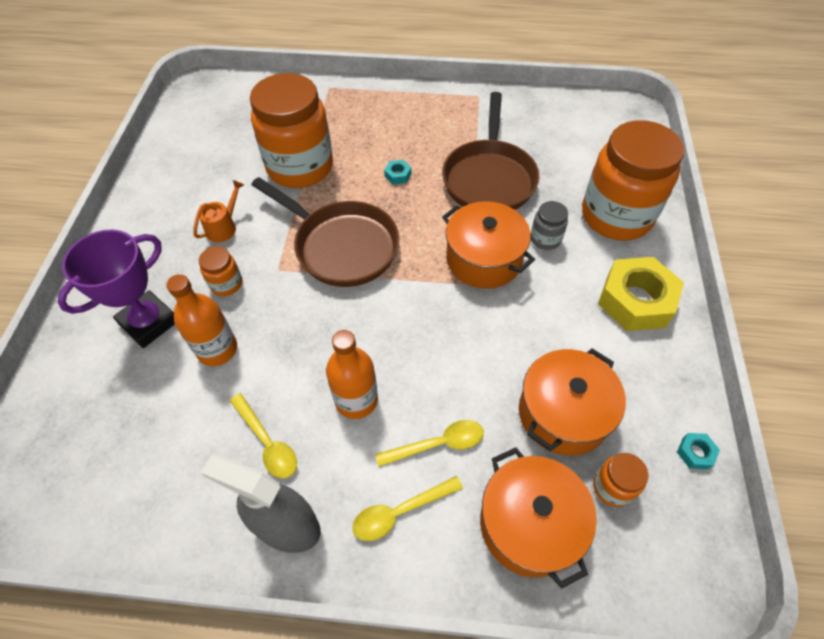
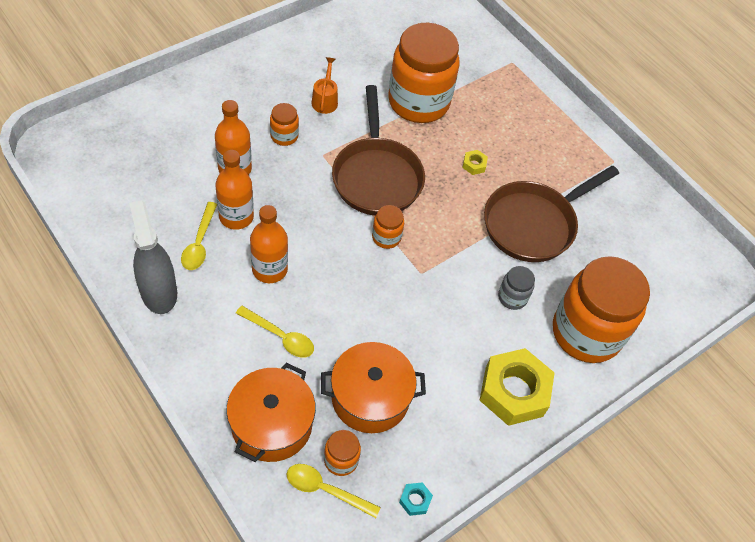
camera: 40 degrees right, 0 degrees up
purple trophy [57,229,175,348] -> none
orange watering can [193,180,244,242] -> orange watering can turned 75 degrees counterclockwise [312,57,338,114]
yellow spoon [352,476,463,541] -> yellow spoon moved to [287,464,381,518]
turquoise nut [384,160,411,184] -> yellow nut [462,150,488,175]
orange pot [442,201,535,289] -> none
none -> orange bottle [215,150,254,230]
none -> orange jar [372,205,404,249]

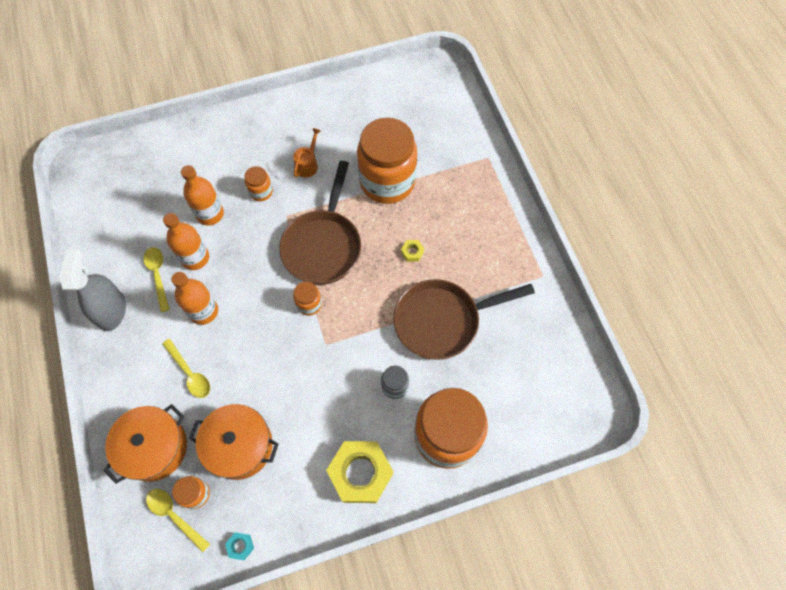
camera: 25 degrees right, 10 degrees up
yellow spoon [181,202,217,270] -> yellow spoon turned 135 degrees clockwise [144,247,170,312]

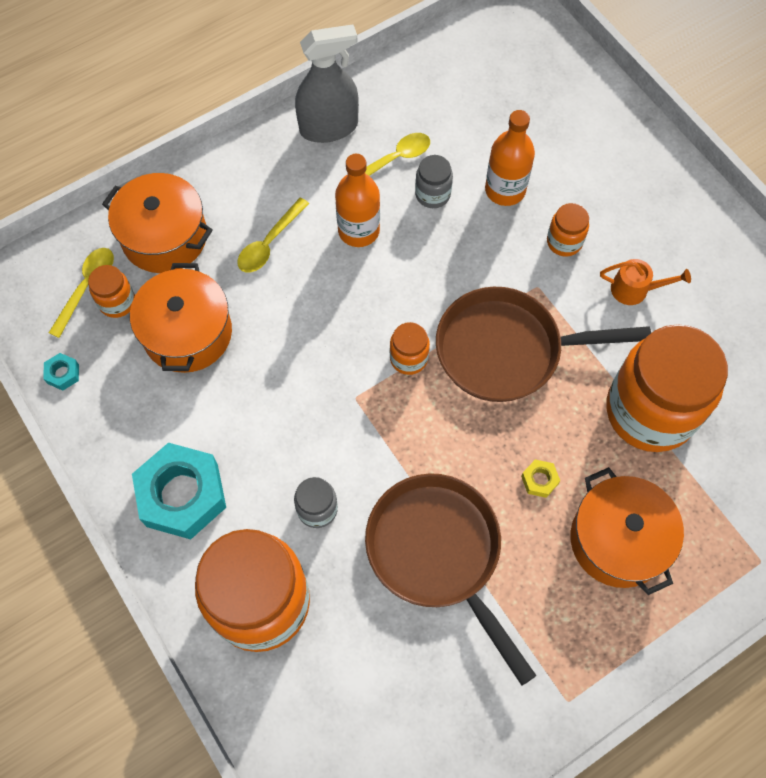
camera: 75 degrees right, 0 degrees up
orange bottle [163,213,209,270] -> grey jar [415,155,453,208]
yellow nut [326,441,393,503] -> turquoise nut [132,443,226,539]
none -> orange pot [571,467,684,595]

